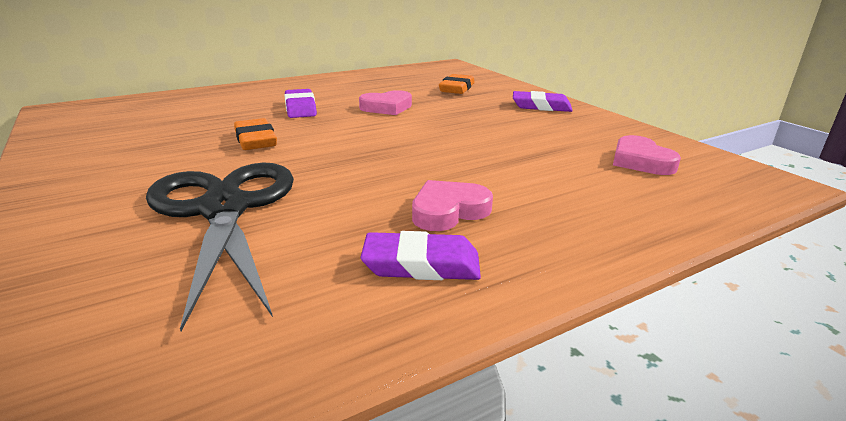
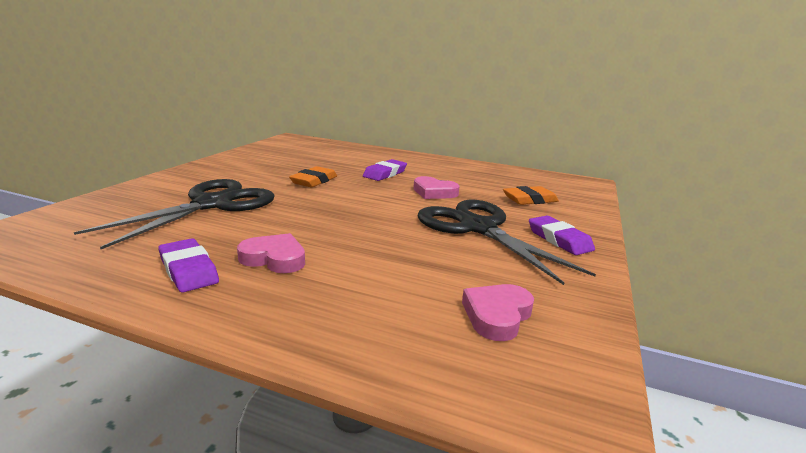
camera: 50 degrees right, 5 degrees down
none -> black scissors [417,200,596,285]

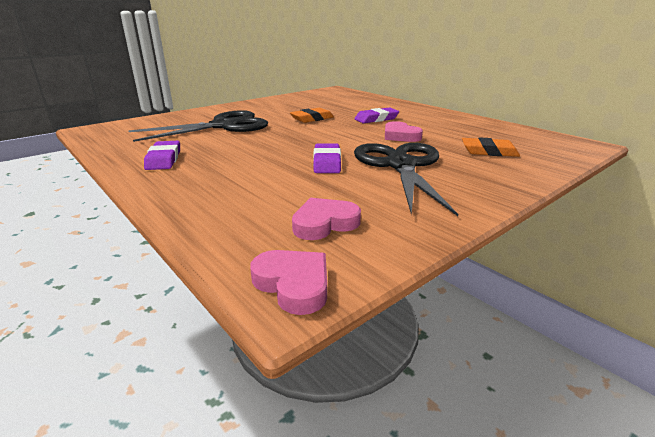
camera: 30 degrees right, 5 degrees up
pink heart [237,233,305,273] -> pink heart moved to [250,250,327,315]
purple eraser [529,216,595,255] -> purple eraser moved to [313,144,341,173]

